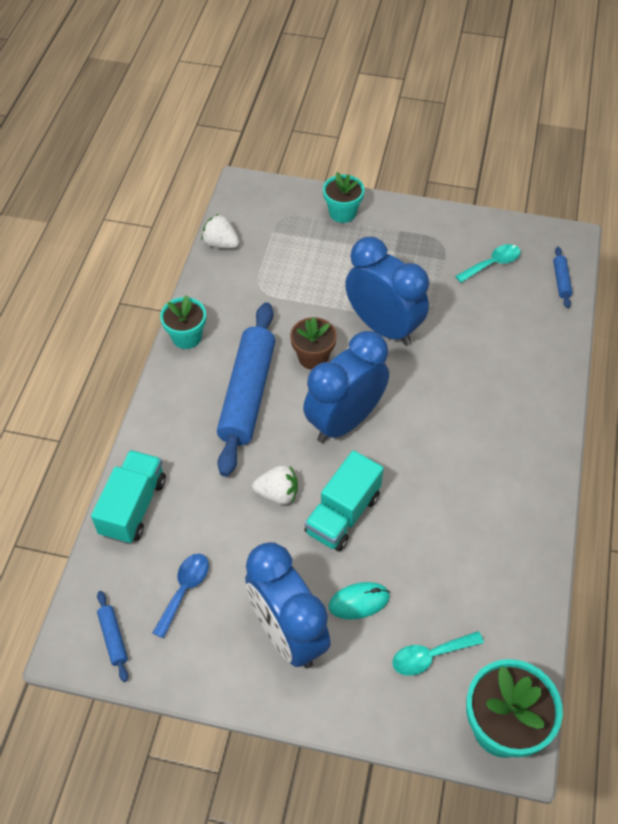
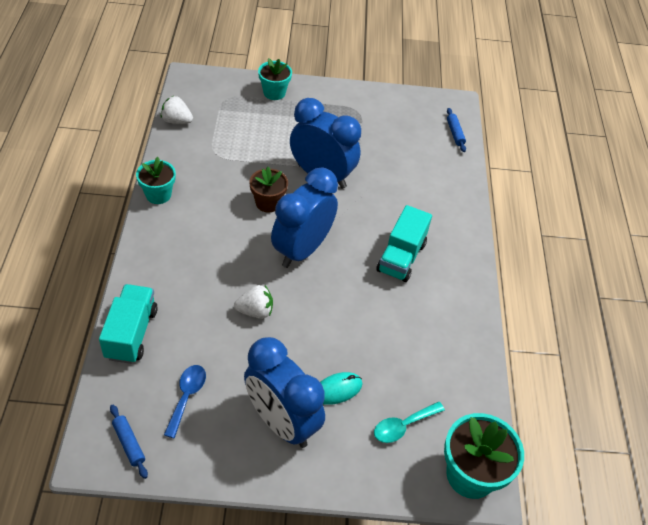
camera: 15 degrees left, 5 degrees down
blue rolling pin [217,302,275,477] -> none
turquoise truck [305,450,384,551] -> turquoise truck moved to [376,205,432,282]
turquoise spoon [455,244,521,283] -> none

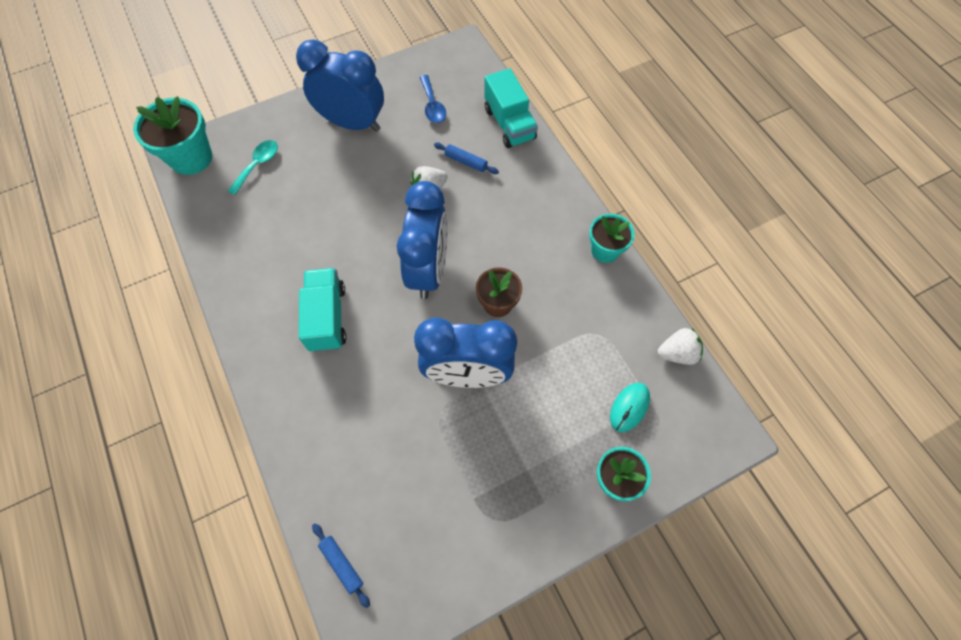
camera: 155 degrees right, 15 degrees up
blue rolling pin [110,405,148,479] -> blue rolling pin moved to [434,142,499,174]
turquoise mouse [320,372,362,405] -> turquoise mouse moved to [610,383,650,432]

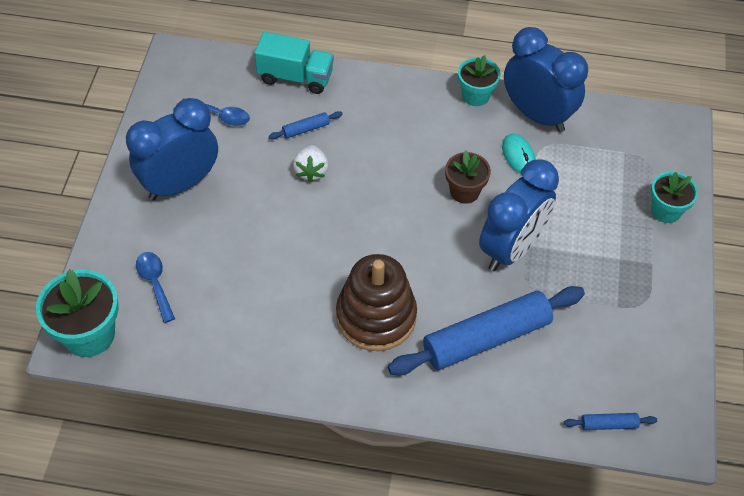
camera: 55 degrees left, 10 degrees down
turquoise spoon [228,140,278,195] -> blue spoon [136,252,175,323]
turquoise truck [299,268,346,352] -> brown stacking toy [336,254,417,351]
blue clock [397,181,448,299] -> blue clock moved to [504,27,588,132]
turquoise mouse [610,383,650,432] -> turquoise mouse moved to [502,133,536,174]
white strawberry [658,328,703,365] -> none
none -> blue rolling pin [388,286,585,375]

